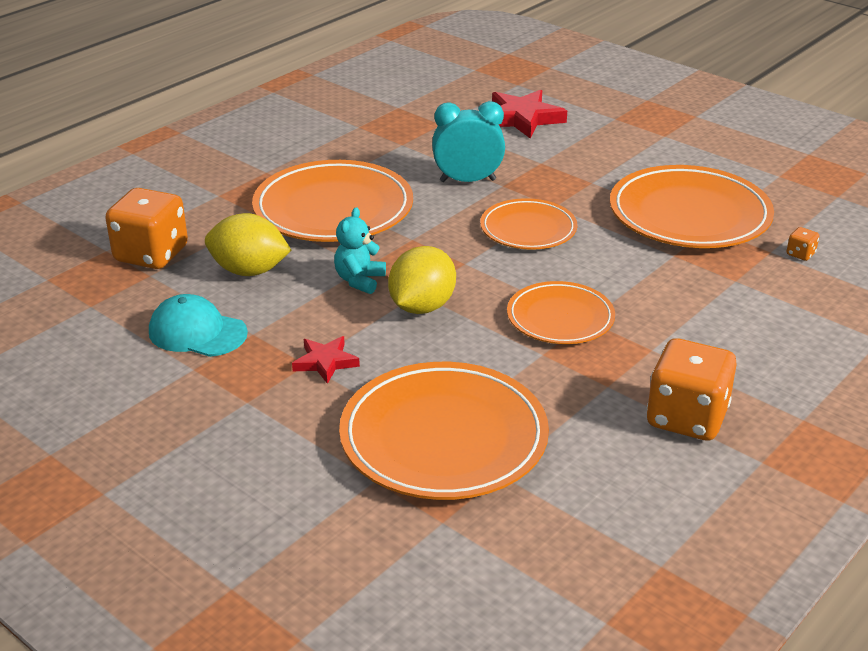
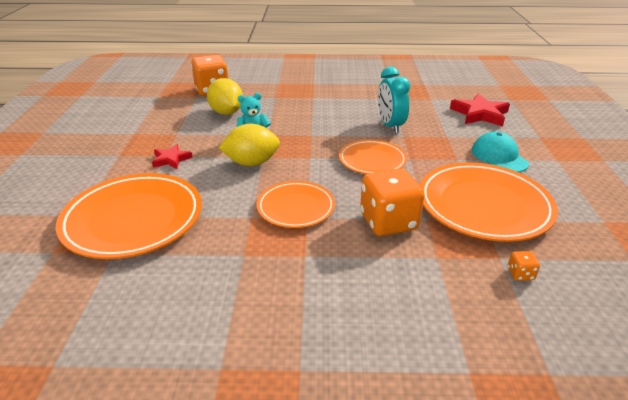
camera: 50 degrees right, 0 degrees up
turquoise cap [149,294,248,357] -> turquoise cap moved to [471,132,529,172]
orange plate [252,160,413,242] -> none
turquoise clock [432,101,505,182] -> turquoise clock turned 150 degrees counterclockwise [378,67,410,133]
orange dice [647,338,737,441] -> orange dice moved to [360,168,425,236]

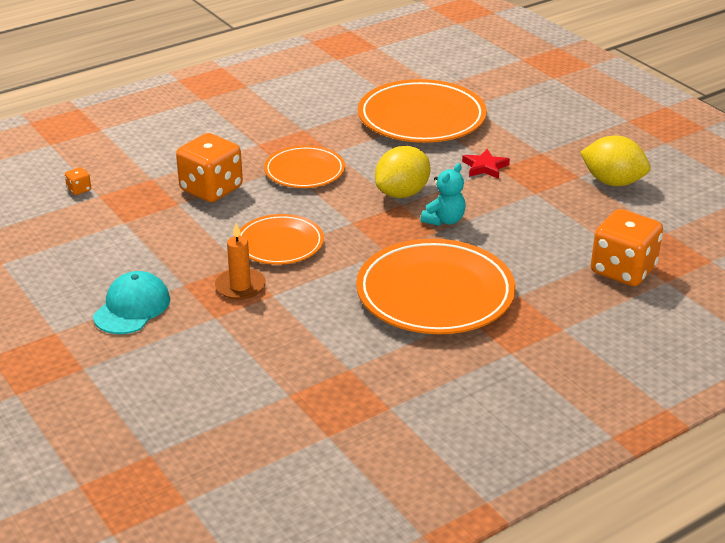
camera: 145 degrees right, 0 degrees up
yellow lemon [207,78,243,115] -> yellow lemon moved to [580,136,651,186]
turquoise clock [378,67,410,133] -> none
orange plate [420,162,558,242] -> orange plate moved to [356,239,515,334]
red star [450,93,510,126] -> none
turquoise cap [471,132,529,172] -> turquoise cap turned 105 degrees counterclockwise [93,271,170,334]
none -> orange candle [215,223,266,300]

